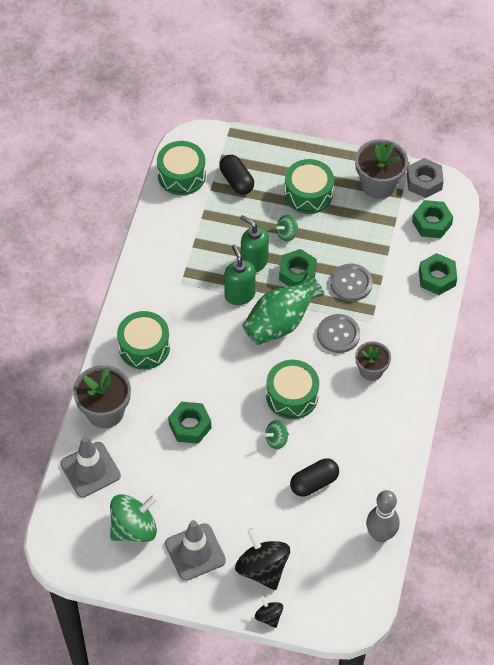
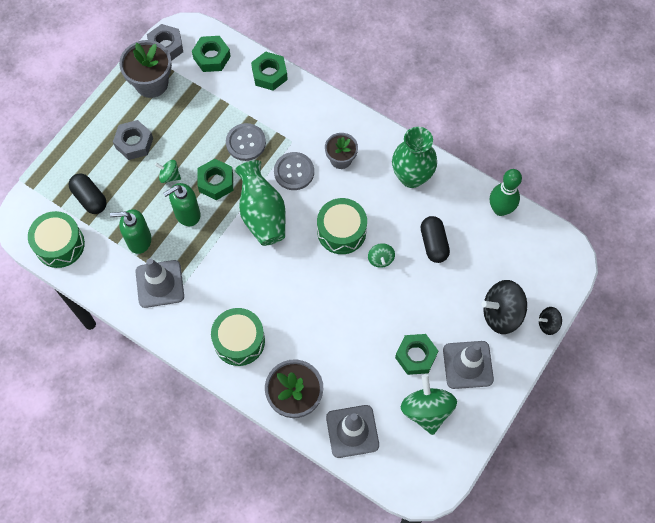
camera: 70 degrees left, 10 degrees up
green nut [168,402,211,444] -> green nut moved to [395,334,438,375]
black capsule [219,155,254,195] -> black capsule turned 60 degrees clockwise [69,173,107,214]
green soap dispenser [224,244,256,305] -> green soap dispenser moved to [110,209,151,254]
green spinning top [276,215,298,242] -> green spinning top turned 120 degrees clockwise [155,160,181,183]
green drum [285,159,334,214] -> grey nut [113,120,153,160]
grey bowling pin [366,490,400,542] -> green bowling pin [490,169,522,216]
none -> grey traffic cone [136,258,184,308]
none -> green vase [392,127,437,188]

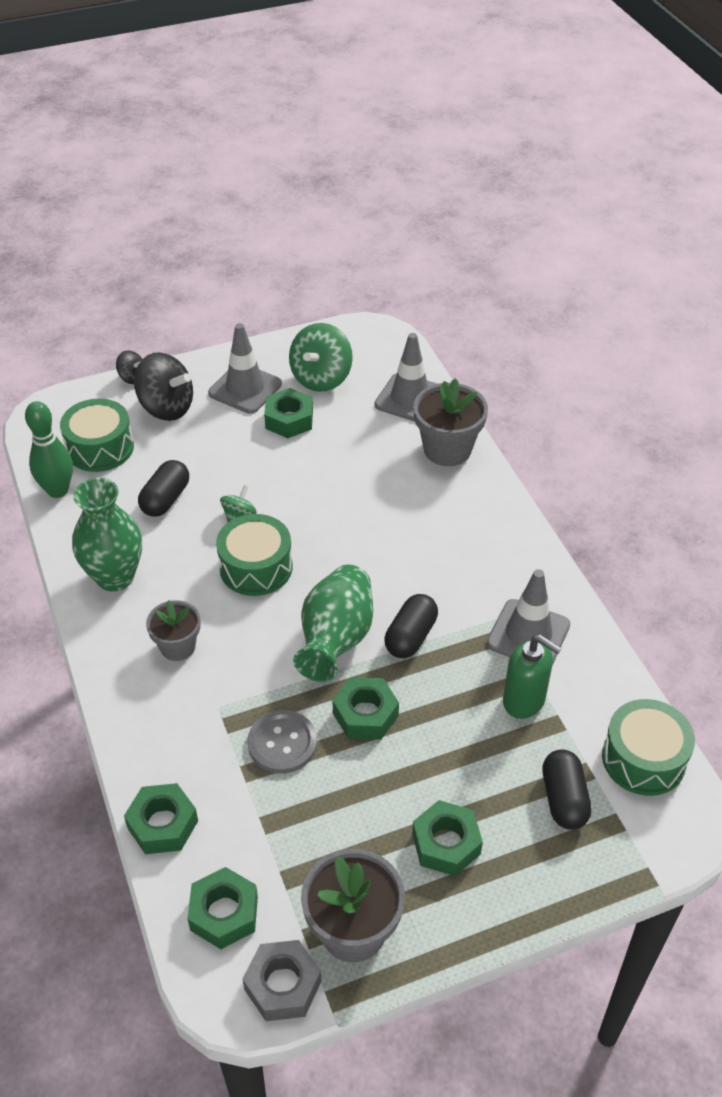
camera: 145 degrees left, 20 degrees down
grey nut [113,120,153,160] -> green nut [412,800,483,876]
green spinning top [155,160,181,183] -> none
green soap dispenser [163,183,201,226] -> none
green drum [211,308,265,366] -> green drum moved to [60,399,134,472]
grey button [274,152,314,190] -> none
none -> black capsule [384,594,438,658]

